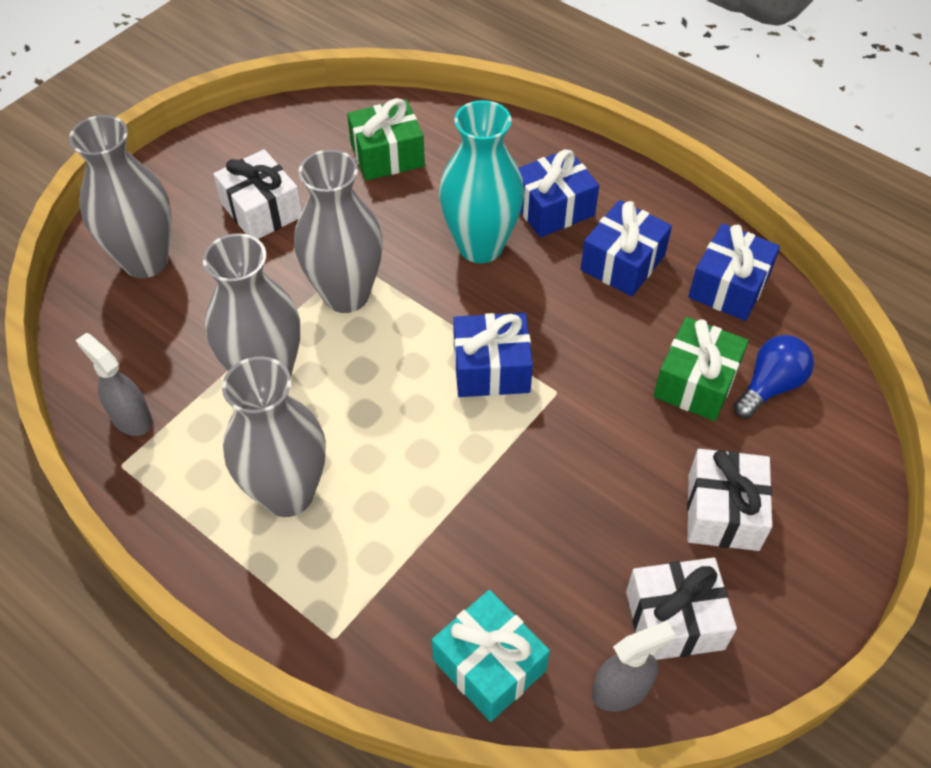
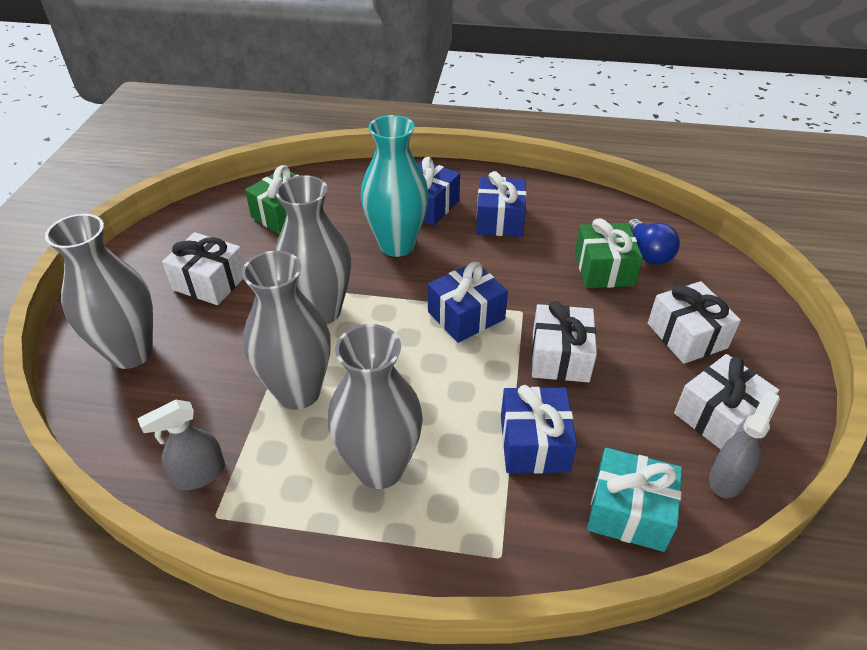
camera: 30 degrees left, 10 degrees down
grey spray bottle [76,333,152,436] -> grey spray bottle turned 45 degrees counterclockwise [138,400,225,490]
blue gift [688,224,780,321] -> blue gift moved to [501,385,577,474]
blue light bulb [733,335,814,419] -> blue light bulb turned 150 degrees clockwise [628,219,680,265]
none -> white gift [532,301,597,382]

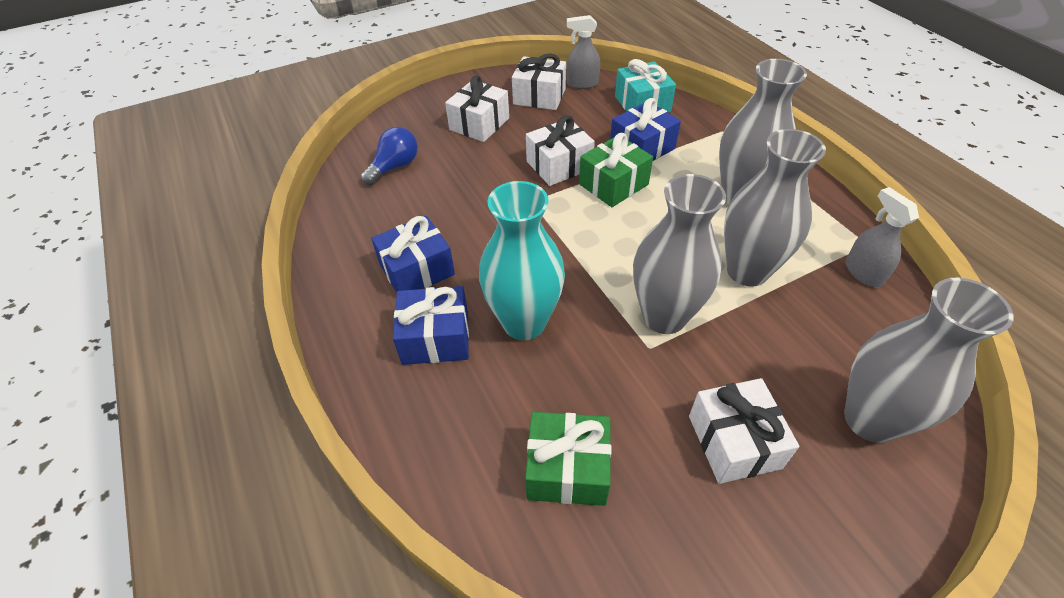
camera: 125 degrees left, 5 degrees up
grey spray bottle [138,400,225,490] -> grey spray bottle turned 135 degrees counterclockwise [846,187,919,287]
blue gift [428,262,508,343] -> none
green gift [575,218,643,288] -> green gift moved to [579,133,653,207]

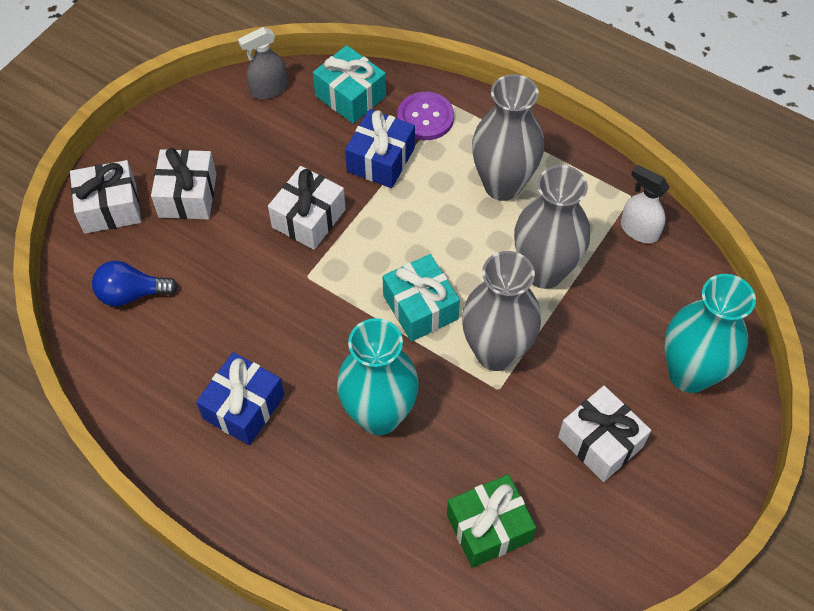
camera: 30 degrees left, 10 degrees up
blue light bulb [361,127,418,185] -> blue light bulb turned 105 degrees counterclockwise [92,261,178,307]
blue gift [393,286,469,365] -> none
white gift [512,53,566,110] -> white gift moved to [70,160,141,234]
green gift [579,133,653,207] -> none
grey vase [844,278,1014,443] -> turquoise vase [664,274,756,393]
grey spray bottle [846,187,919,287] -> white spray bottle [621,165,670,243]
none -> turquoise gift [383,254,460,342]
none -> purple button [397,92,454,140]

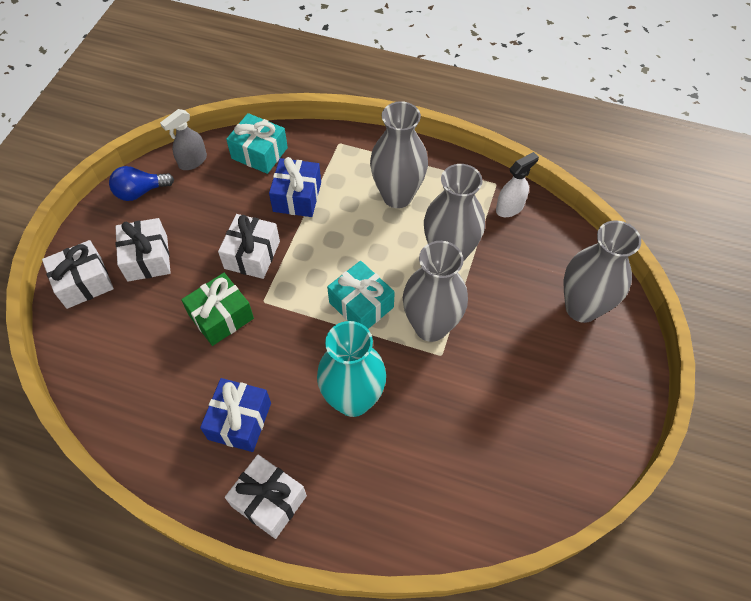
camera: 15 degrees left, 0 degrees up
blue light bulb [92,261,178,307] -> blue light bulb moved to [109,166,174,201]
purple button [397,92,454,140] -> none
green gift [447,474,536,568] -> green gift moved to [181,273,254,346]
white gift [558,386,651,482] -> white gift moved to [225,455,307,539]
white spray bottle [621,165,670,243] -> white spray bottle turned 120 degrees clockwise [496,152,539,217]
turquoise vase [664,274,756,393] -> grey vase [564,220,641,323]

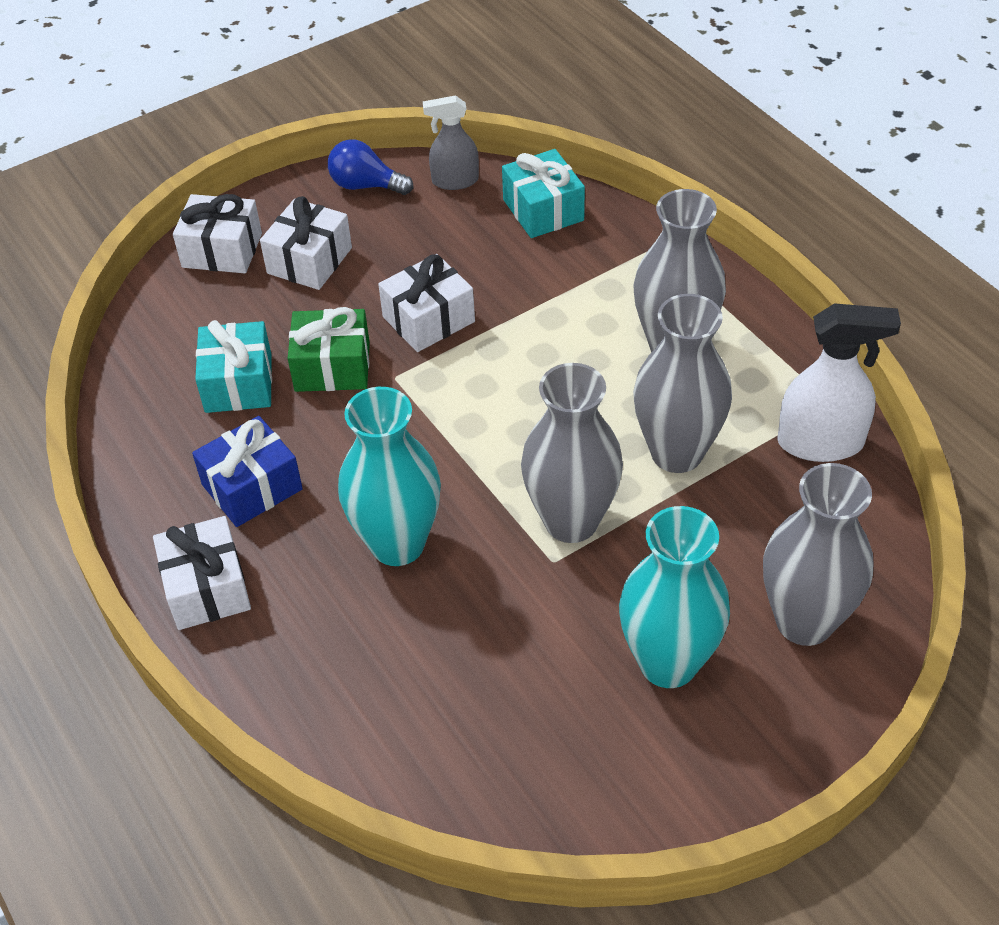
camera: 40 degrees right, 10 degrees down
blue gift [269,157,321,217] -> none
turquoise gift [327,261,395,329] -> turquoise gift moved to [195,320,272,413]
white spray bottle [496,152,539,217] -> white spray bottle [777,303,901,462], size x1.54
none -> turquoise vase [619,506,730,688]

